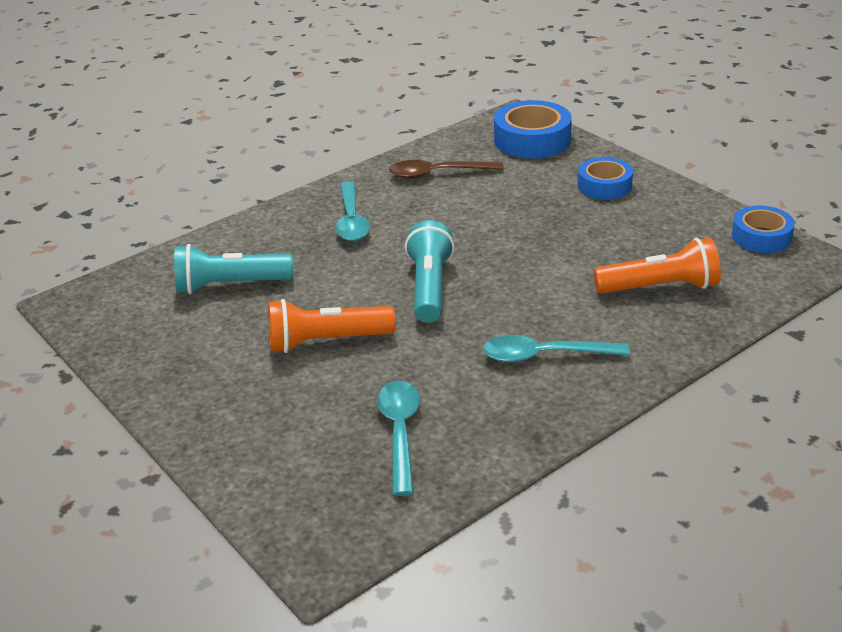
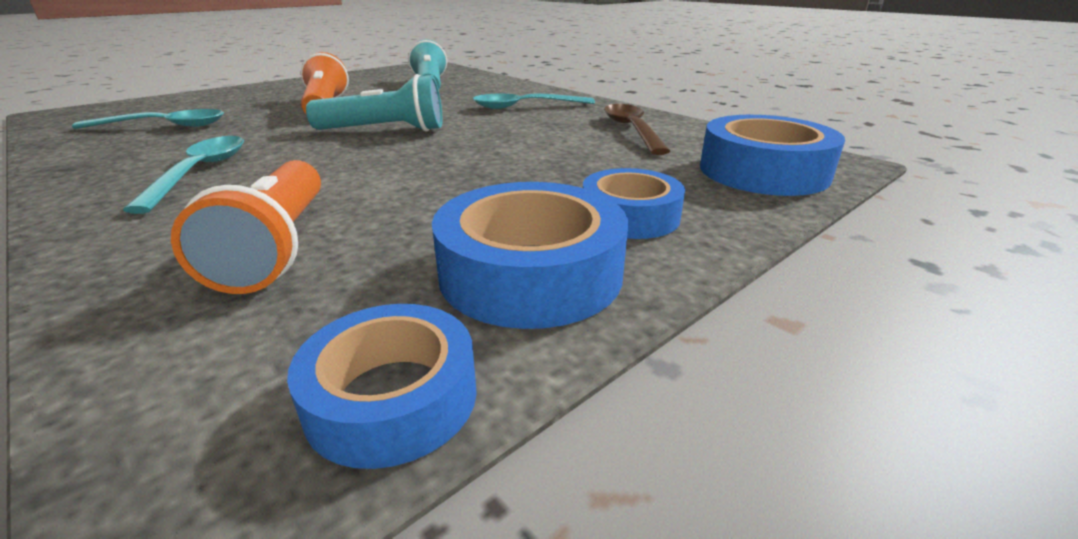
camera: 85 degrees right, 5 degrees down
none -> blue tape [432,182,628,329]

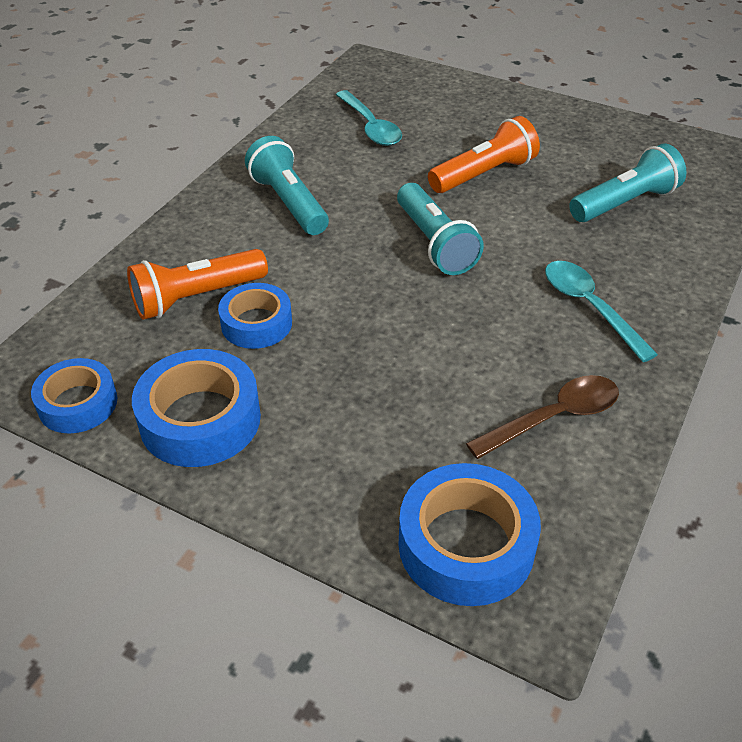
camera: 70 degrees right, 15 degrees up
turquoise spoon [123,136,244,214] -> turquoise flashlight [245,136,329,235]
blue tape [583,168,685,239] -> blue tape moved to [218,283,292,349]

